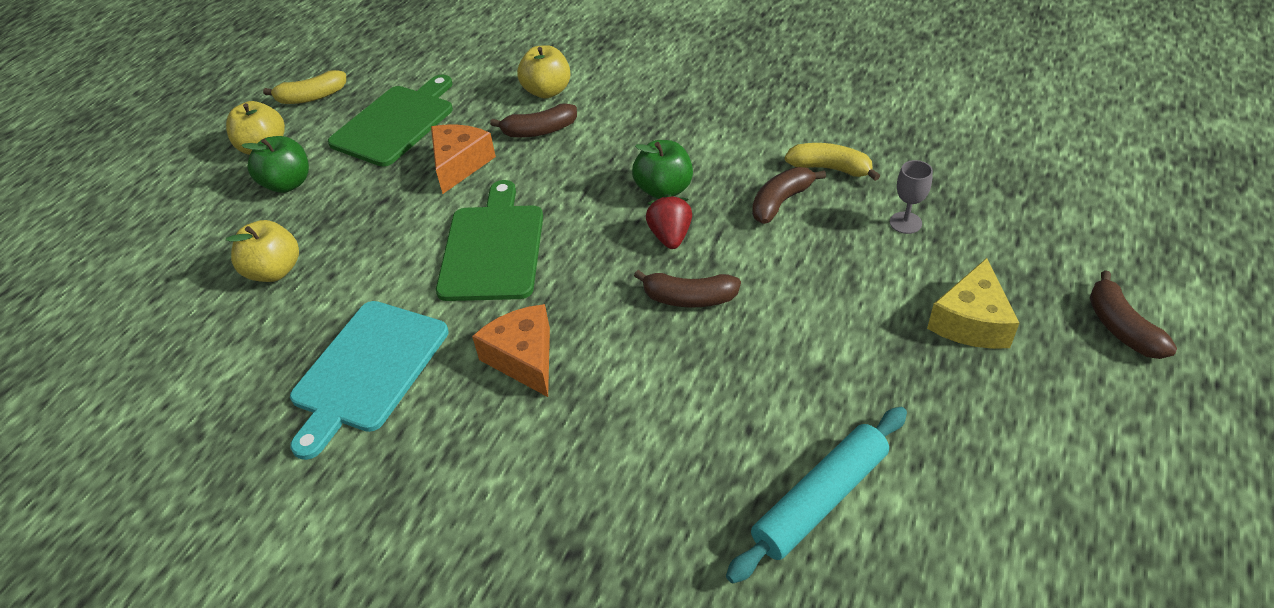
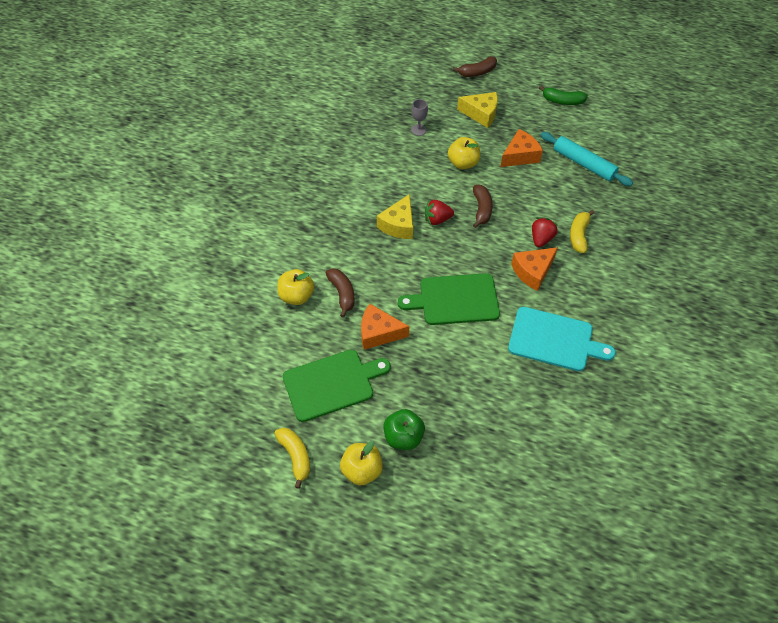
camera: 100 degrees left, 10 degrees up
yellow apple [226,220,299,282] -> yellow apple moved to [448,137,480,169]
green cutting board [328,74,453,167] -> green cutting board turned 135 degrees clockwise [283,350,391,422]
green apple [632,140,693,199] -> yellow cheese [377,194,413,239]
brown banana [752,167,826,224] -> none
yellow banana [785,143,880,181] -> yellow banana moved to [570,210,594,253]
none -> orange cheese [500,129,543,167]
none -> red strawberry [532,217,558,247]
none -> green banana [539,86,588,105]

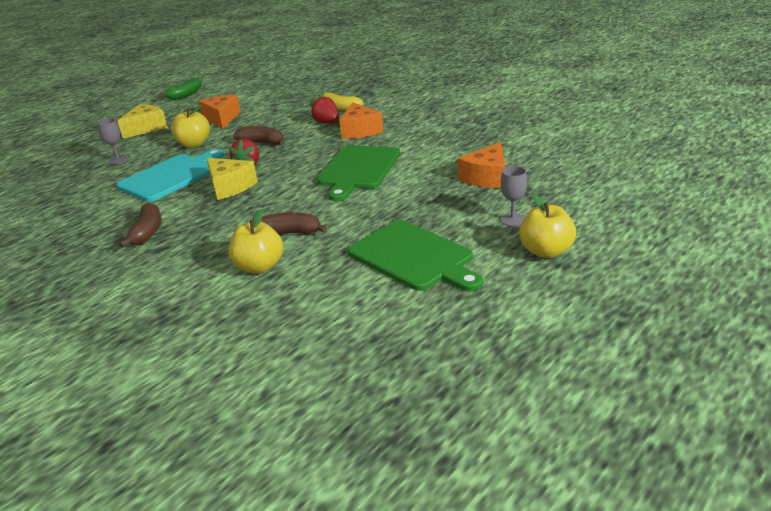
camera: 65 degrees left, 25 degrees down
yellow banana [274,428,310,489] -> none
green cutting board [283,350,391,422] -> green cutting board turned 135 degrees clockwise [348,220,483,291]
orange cheese [361,304,409,350] -> orange cheese moved to [458,142,506,188]
green apple [383,409,425,450] -> grey goblet [500,166,527,226]
brown banana [453,56,497,77] -> brown banana moved to [119,203,162,248]
turquoise cutting board [508,307,616,371] -> turquoise cutting board moved to [116,149,224,202]
turquoise rolling pin [541,132,633,186] -> none

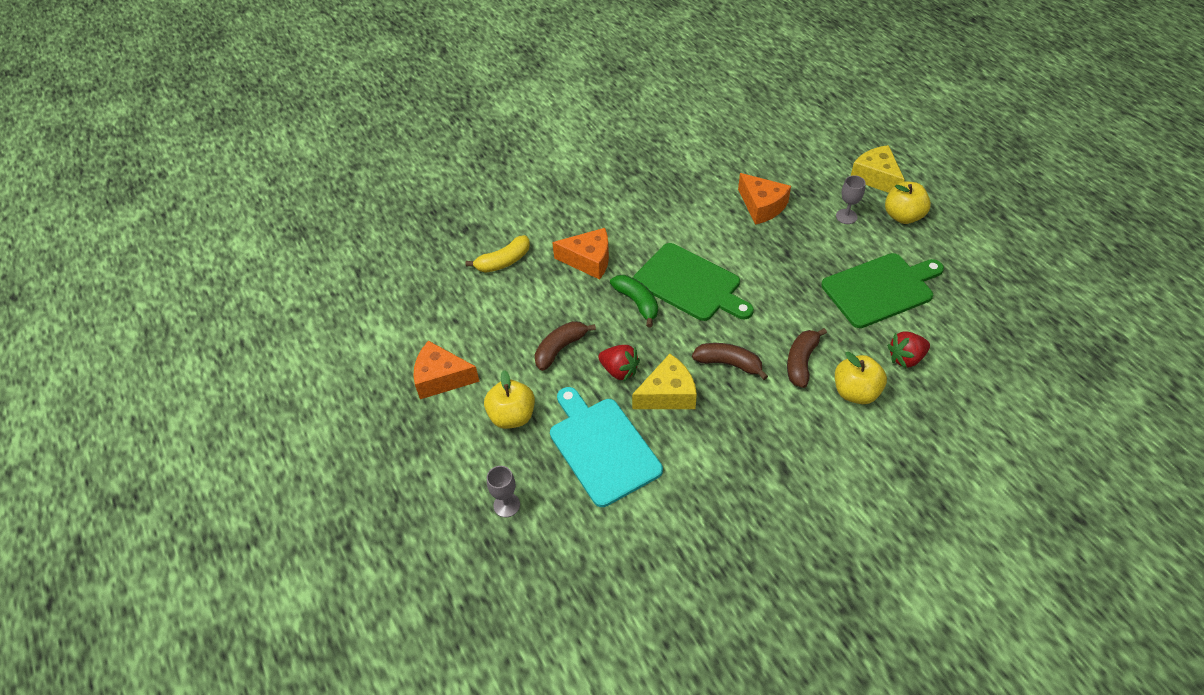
camera: 70 degrees left, 20 degrees up
yellow cheese [118,104,168,138] -> yellow cheese moved to [851,145,905,193]
brown banana [119,203,162,248] -> brown banana moved to [692,343,768,380]
green banana [158,77,202,100] -> green banana moved to [610,275,658,327]
red strawberry [310,95,339,123] -> red strawberry moved to [887,332,930,368]

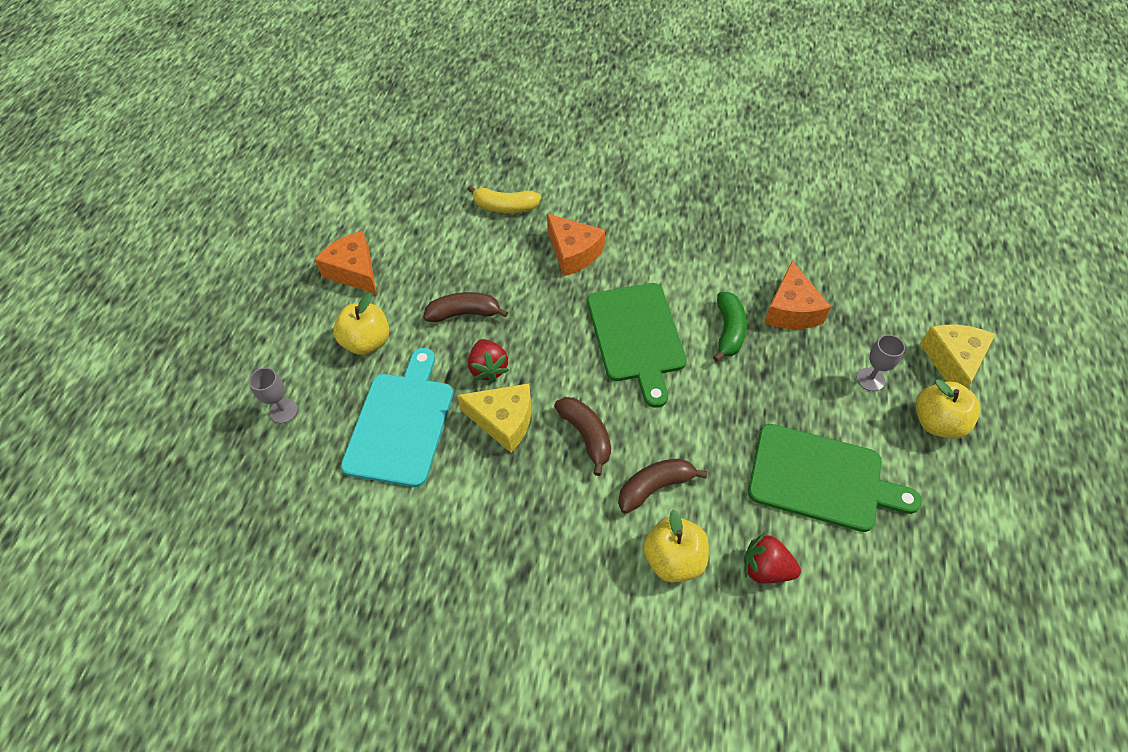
camera: 40 degrees right, 5 degrees up
green banana [610,275,658,327] -> green banana moved to [713,292,747,362]

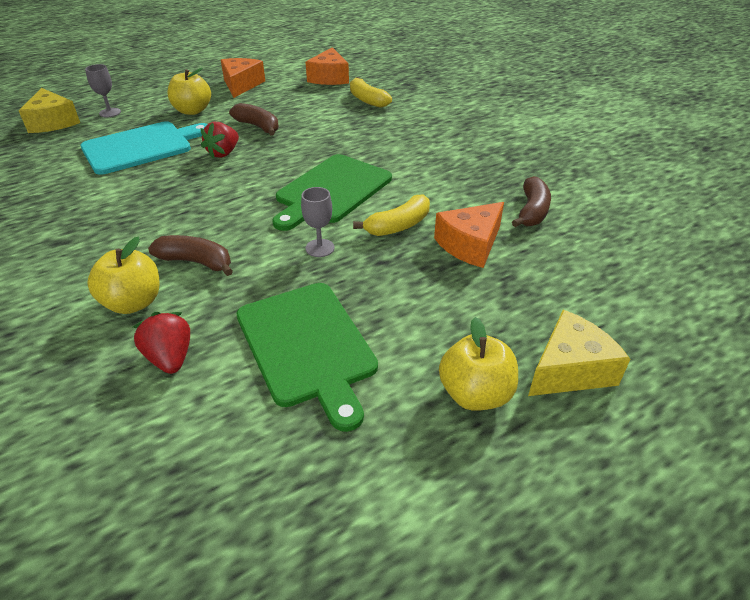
camera: 45 degrees right, 15 degrees down
yellow cheese [457,383,532,453] -> yellow cheese moved to [19,88,80,133]
orange cheese [547,214,605,276] -> orange cheese moved to [305,47,349,85]
brown banana [554,397,611,476] -> brown banana moved to [512,176,551,227]
green banana [713,292,747,362] -> yellow banana [353,194,430,236]
grey goblet [857,335,905,391] -> grey goblet moved to [301,187,335,257]

